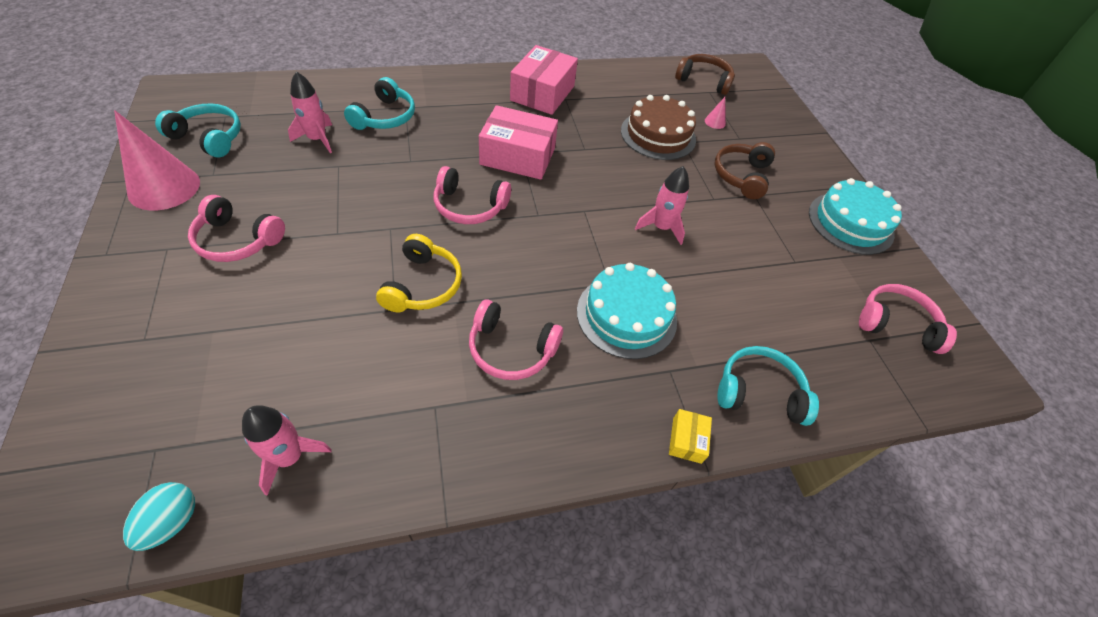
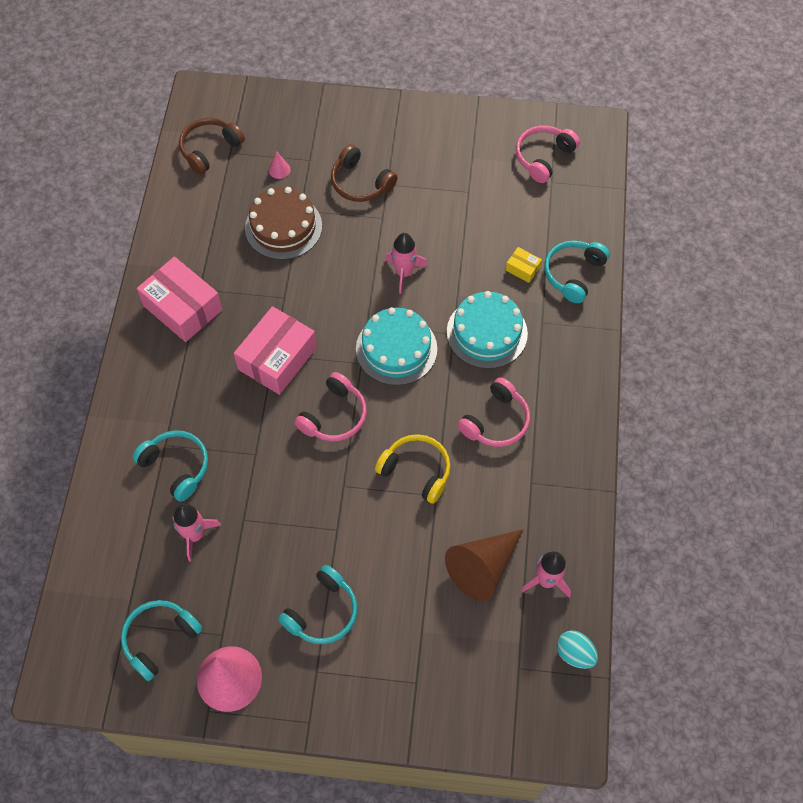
camera: 65 degrees left, 10 degrees up
pink headphones [188,195,285,262] -> turquoise headphones [278,565,358,644]
yellow box [669,409,712,464] -> yellow box moved to [506,247,542,283]
turquoise cake [809,178,902,255] -> turquoise cake moved to [356,307,437,386]
none -> brown cone [445,530,523,601]

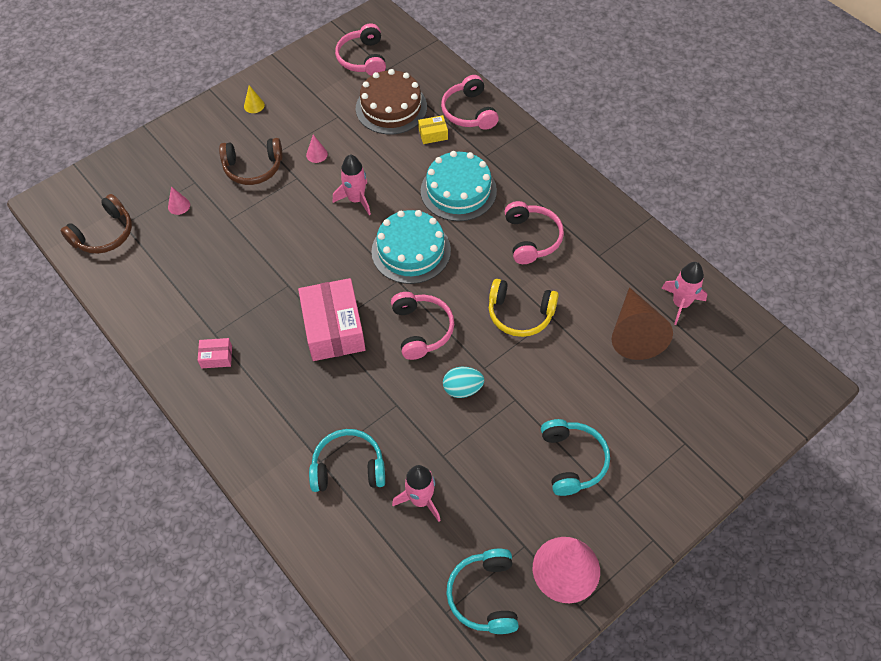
camera: 45 degrees left, 5 degrees down
pink box [137,257,222,342] -> pink box [198,338,232,368], size x0.45
brown headphones [179,118,245,175] -> brown headphones turned 135 degrees counterclockwise [61,194,132,254]
brown cake [245,187,322,260] -> brown cake moved to [356,69,427,134]
yellow headphones [375,434,451,504] -> yellow headphones turned 150 degrees counterclockwise [489,279,559,337]
turquoise headphones [544,240,610,303] -> pink headphones [441,75,499,130]
turquoise egg [557,630,598,669] -> turquoise egg moved to [443,367,484,398]
none -> yellow cone [244,85,265,113]
none -> pink cone [306,135,328,163]

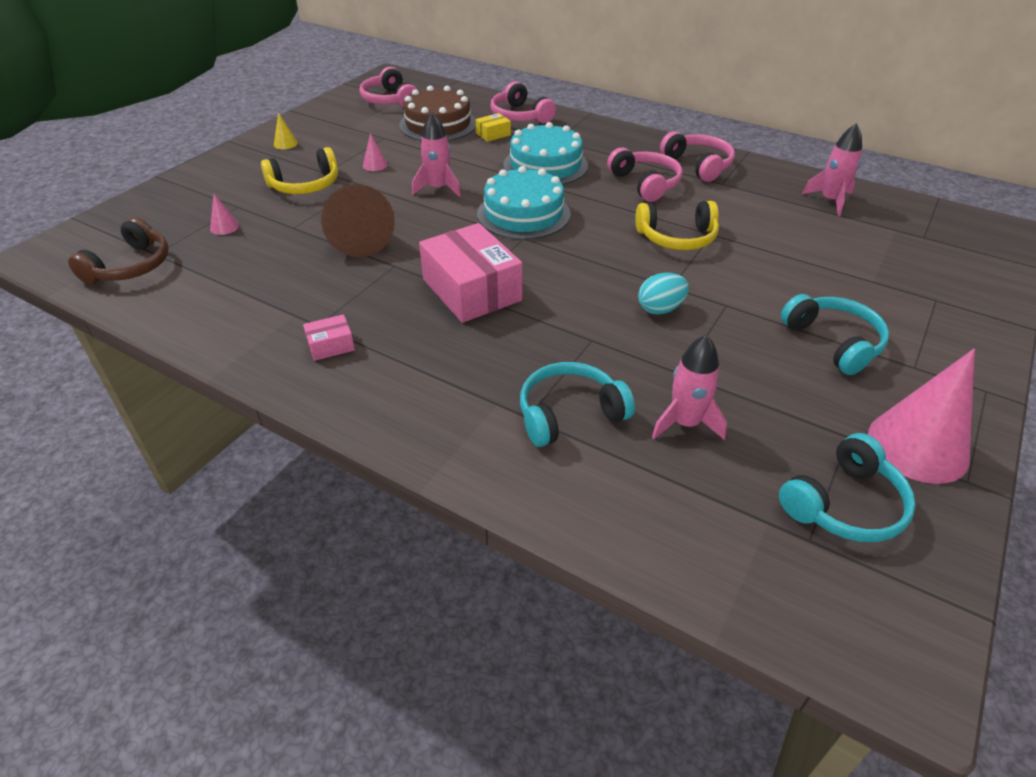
camera: 20 degrees left, 15 degrees down
brown headphones [219,138,283,185] -> yellow headphones [261,147,338,194]
pink headphones [391,292,454,360] -> pink headphones moved to [660,131,735,182]
turquoise headphones [446,549,519,634] -> turquoise headphones turned 105 degrees counterclockwise [779,433,916,542]
brown cone [612,287,673,360] -> brown cone moved to [321,184,395,257]

